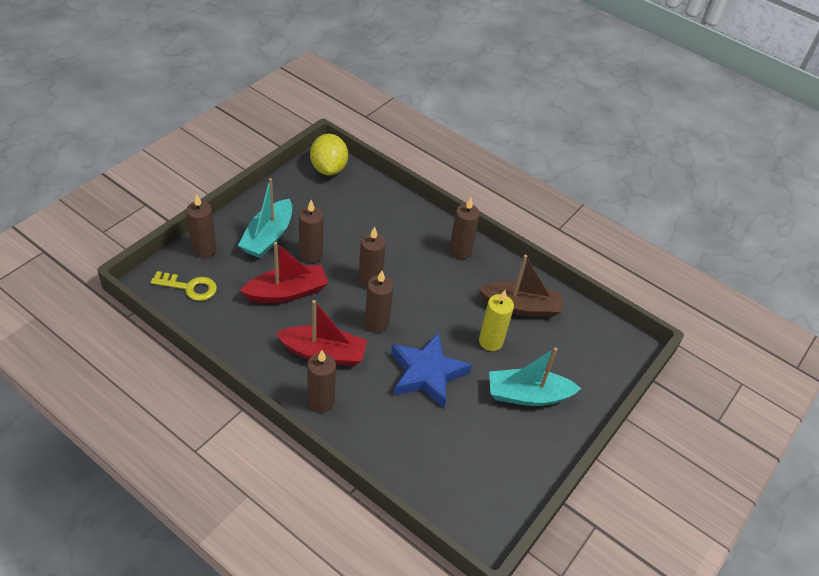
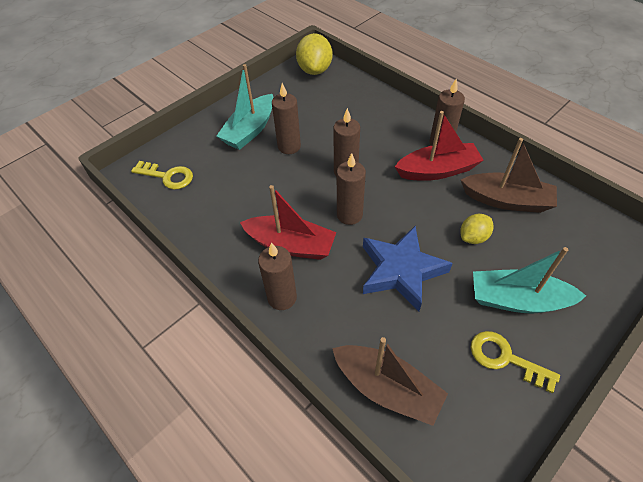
camera: 15 degrees right, 5 degrees up
brown candle [186,194,216,258] -> none
red boat [240,242,328,303] -> red boat moved to [395,111,484,181]
yellow candle [479,290,514,351] -> yellow lemon [460,214,494,244]
none -> brown boat [332,337,448,426]
none -> yellow key [471,331,560,393]

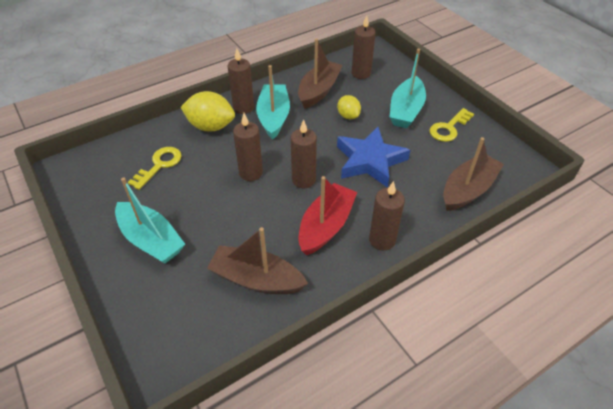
camera: 80 degrees left, 5 degrees down
yellow key [131,161,193,190] -> yellow key moved to [128,147,182,190]
brown candle [272,83,301,154] -> brown candle moved to [352,15,376,79]
yellow lemon [296,33,333,75] -> yellow lemon moved to [180,91,235,131]
red boat [395,111,484,181] -> turquoise boat [256,65,290,140]
none -> brown boat [207,227,308,294]

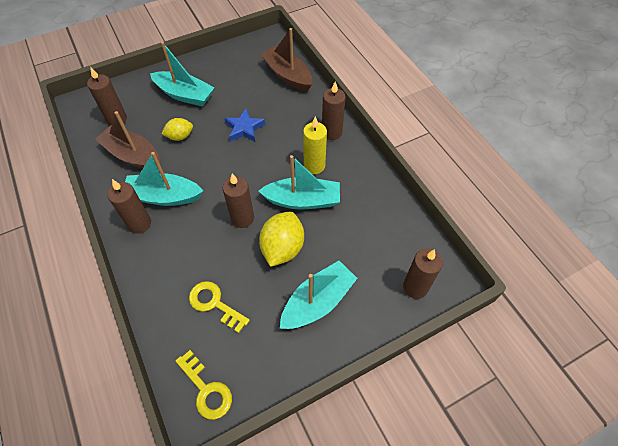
camera: 85 degrees left, 10 degrees up
yellow lemon [180,91,235,131] -> yellow lemon moved to [259,212,304,267]
brown boat [207,227,308,294] -> none
brown candle [291,119,317,188] -> brown candle moved to [403,249,443,299]
red boat [299,176,357,255] -> yellow candle [303,116,327,174]
blue star [337,127,410,188] -> blue star [224,109,265,142], size x0.62
yellow key [429,108,474,142] -> yellow key moved to [176,350,232,420]
none -> turquoise boat [259,155,340,209]

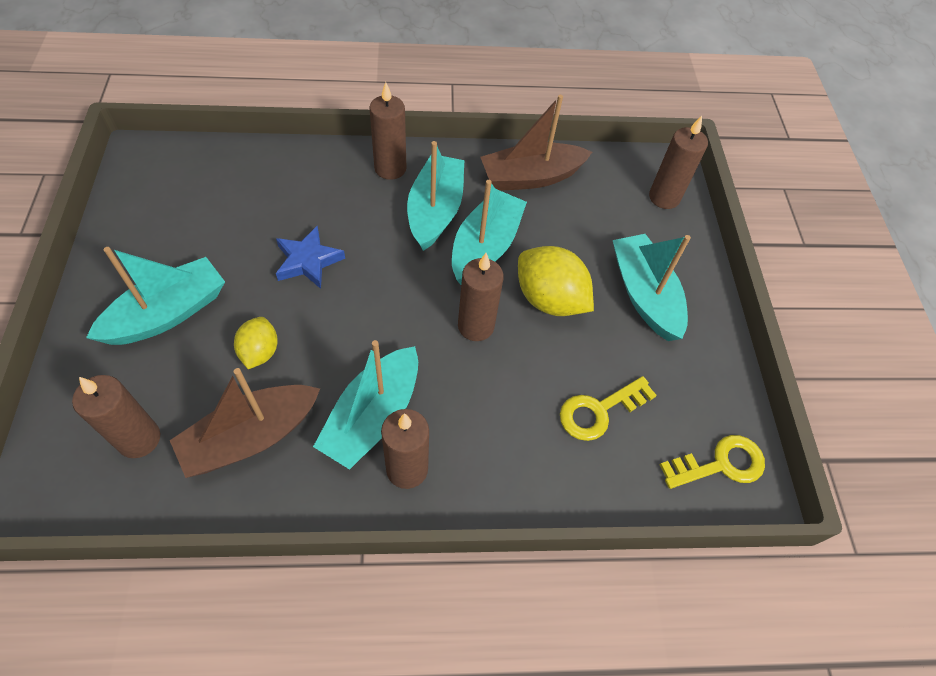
camera: 70 degrees left, 0 degrees up
brown boat [261,28,312,92] -> brown boat moved to [481,95,592,191]
yellow candle [303,116,327,174] -> turquoise boat [407,141,464,251]

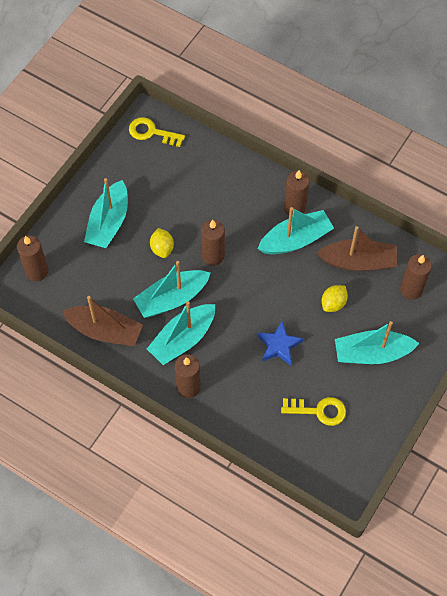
camera: 140 degrees left, 5 degrees up
yellow lemon [518,246,594,316] -> yellow lemon [150,228,174,258], size x0.59
yellow key [560,376,657,441] -> yellow key moved to [281,397,346,426]

